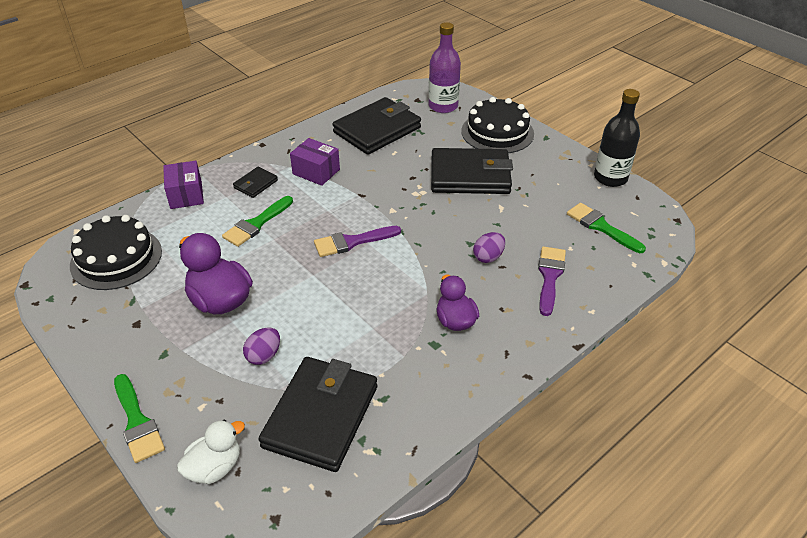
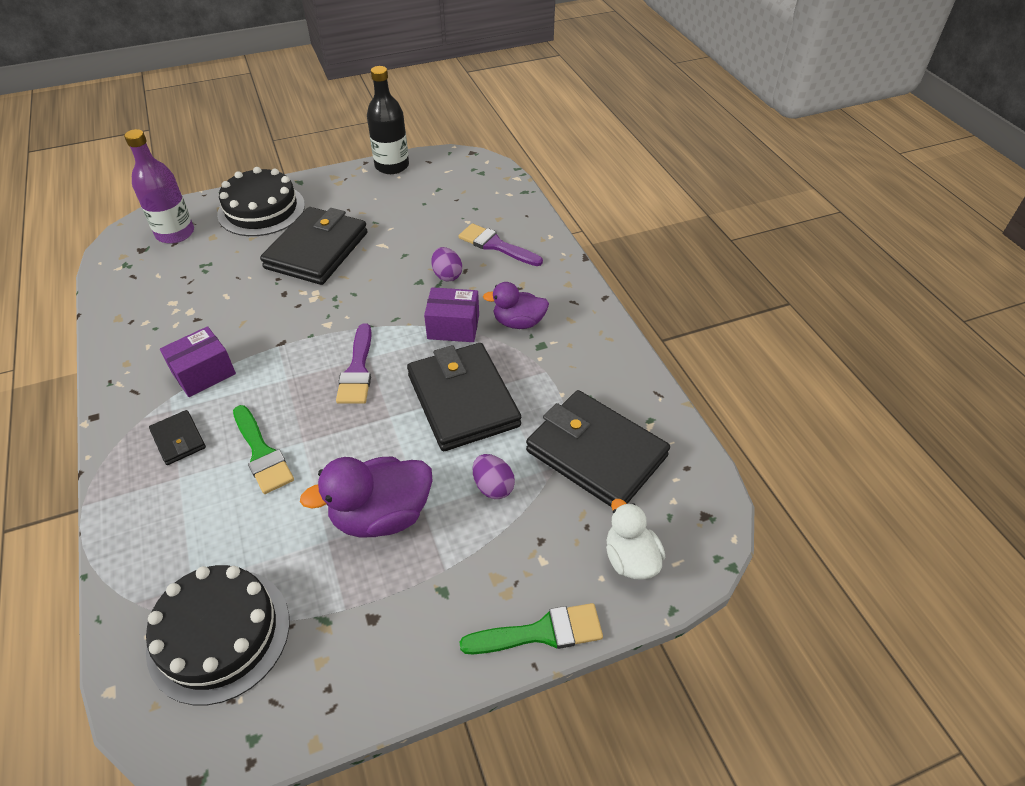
camera: 70 degrees left, 5 degrees up
purple box [163,161,204,209] -> purple box moved to [424,287,479,342]
black wallet [333,97,421,155] -> black wallet moved to [407,343,521,451]
green brush [567,203,646,253] -> none

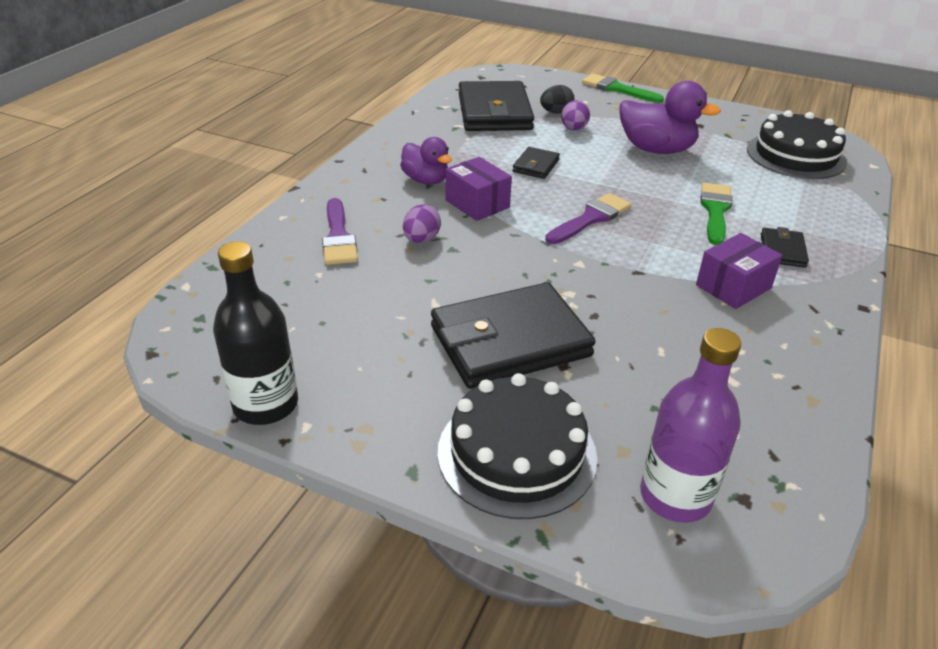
camera: 135 degrees left, 10 degrees down
purple box [160,326,236,397] -> purple box turned 45 degrees counterclockwise [696,233,782,309]
black wallet [407,343,521,451] -> black wallet [512,147,560,179], size x0.46
white duck [606,499,665,580] -> none
none -> black egg [540,85,574,114]

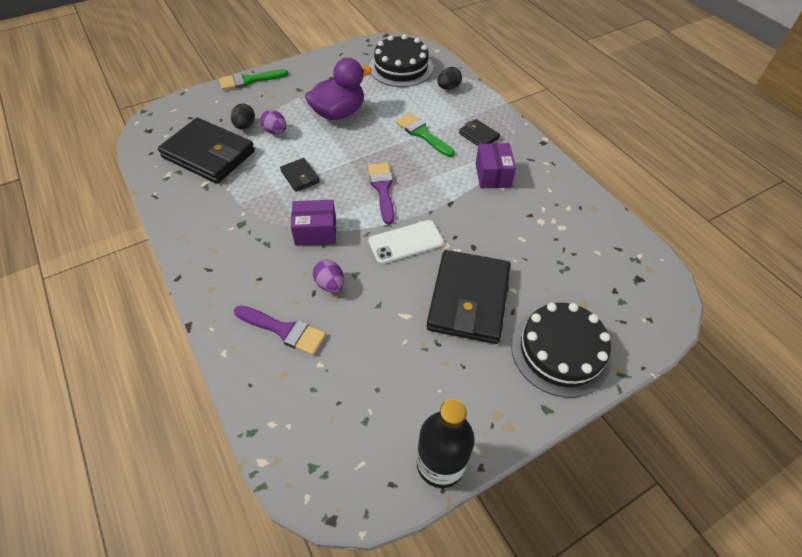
camera: 55 degrees left, 15 degrees up
purple duck [400,137,452,185] -> none
purple bottle [640,328,741,523] -> none
none -> white phone [368,220,444,264]
none -> black egg [437,67,462,90]

